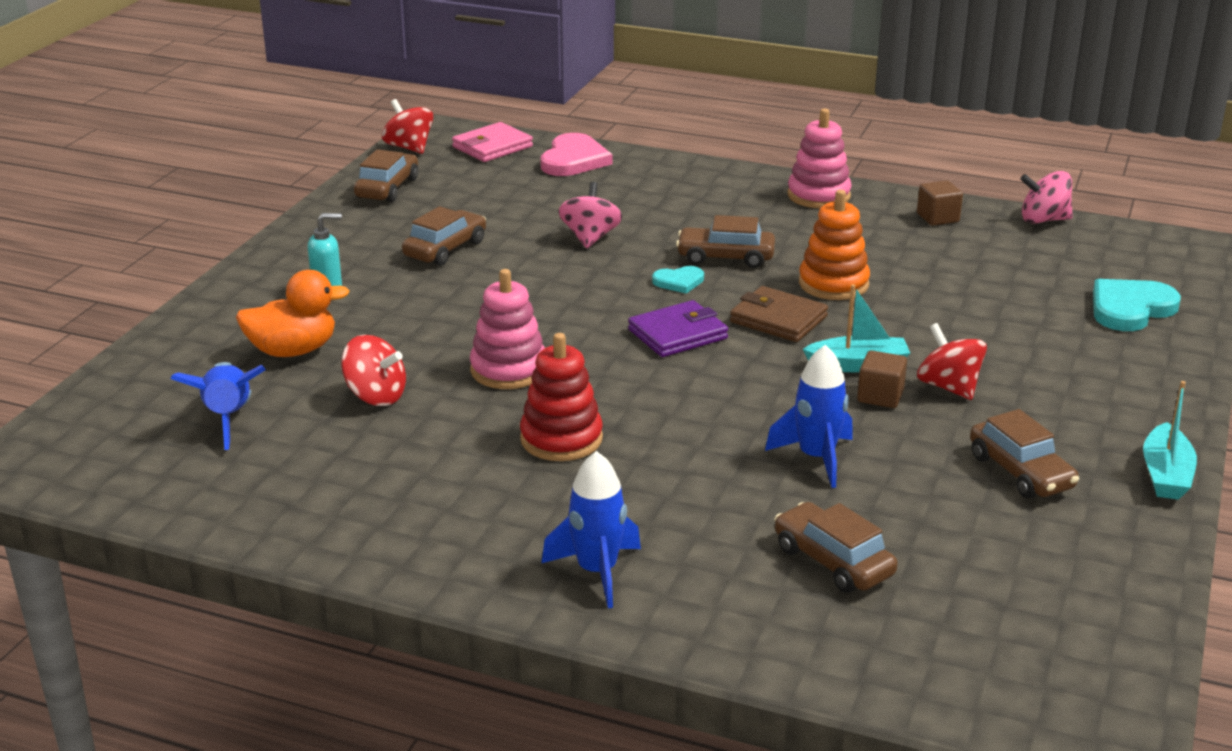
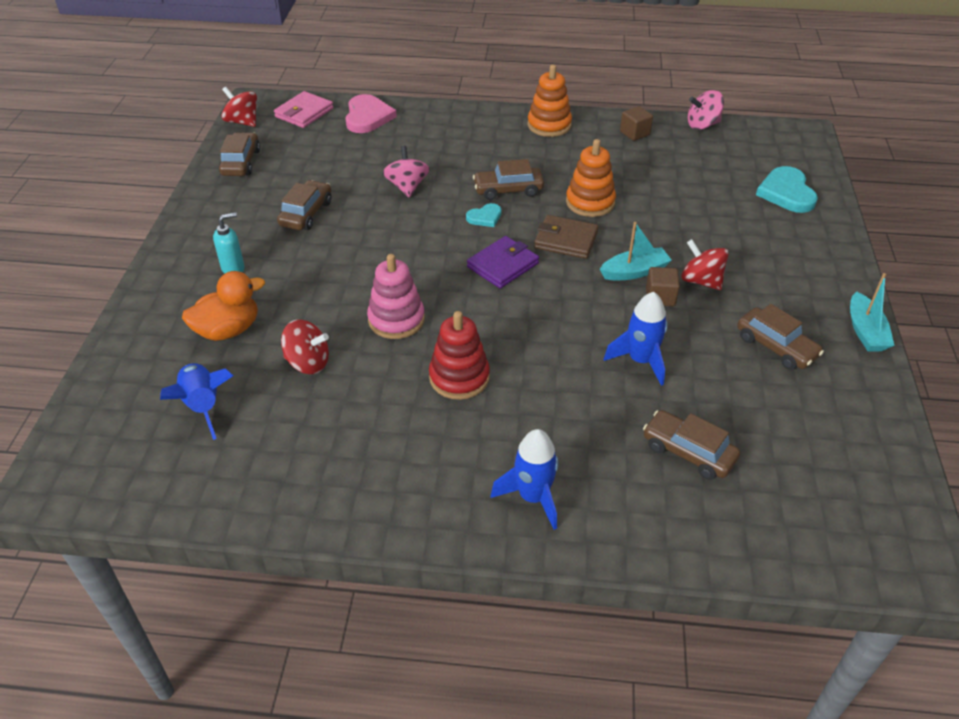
camera: 15 degrees left, 15 degrees up
pink stacking toy [788,108,852,208] -> orange stacking toy [528,65,572,137]
turquoise heart [1093,279,1181,331] -> turquoise heart turned 45 degrees counterclockwise [756,166,818,213]

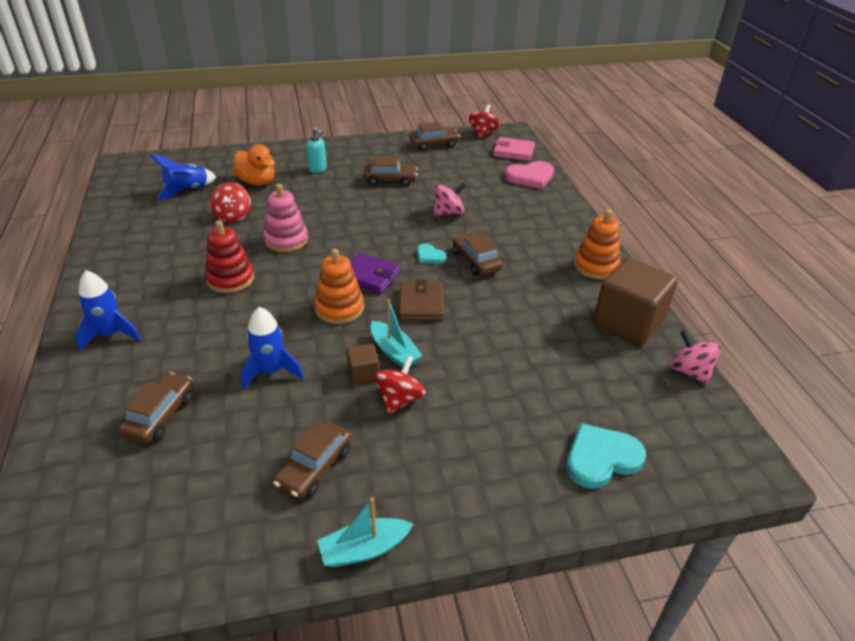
camera: 70 degrees right, 5 degrees down
orange stacking toy [566,139,616,217] -> orange stacking toy moved to [314,249,364,324]
brown cube [620,106,653,141] -> brown cube [593,257,678,345], size x2.21

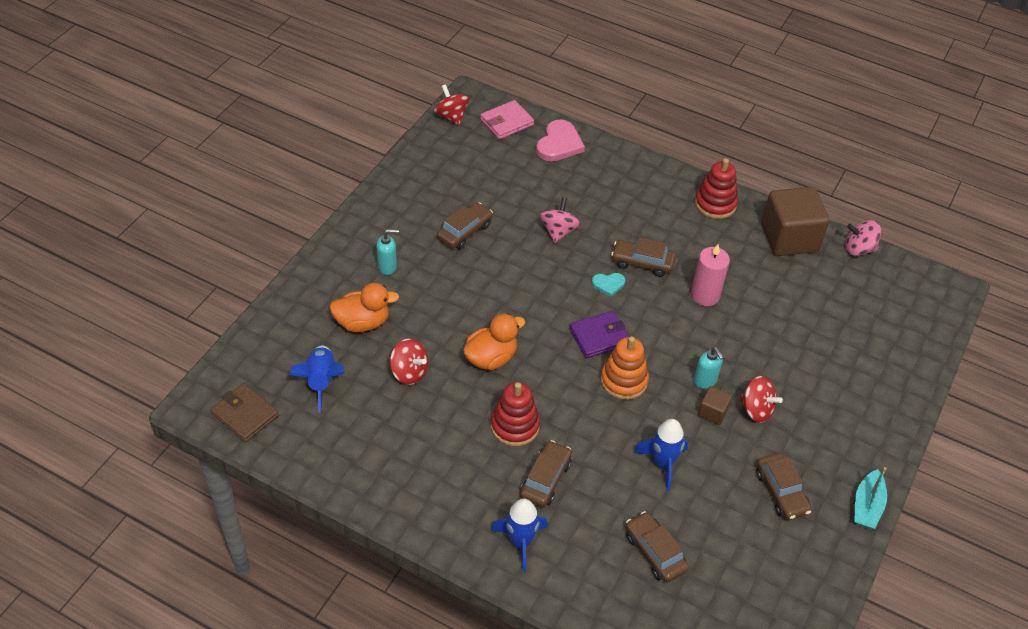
camera: 50 degrees left, 10 degrees up
pink stacking toy [264,184,308,252] -> orange duck [463,314,525,370]
turquoise boat [370,299,423,368] -> turquoise soap dispenser [694,347,724,389]
red spinning top [374,355,426,414] -> red spinning top turned 150 degrees clockwise [739,376,783,423]
brown wallet [399,279,444,320] -> brown wallet moved to [211,383,279,442]
brown car [409,122,461,151] -> brown car moved to [520,440,572,507]
turquoise heart [566,423,646,489] -> none
orange stacking toy [574,210,621,279] -> red stacking toy [695,158,738,219]
none -> pink candle [691,244,730,306]

